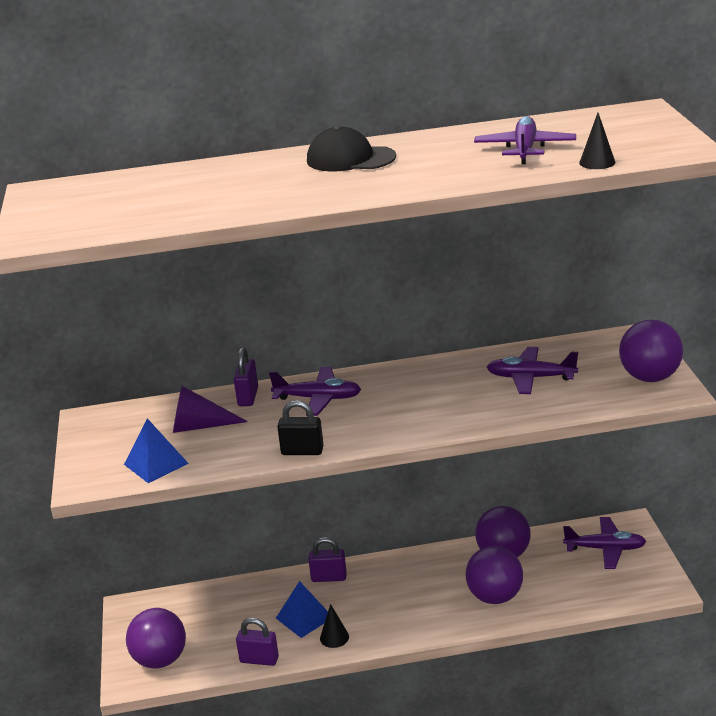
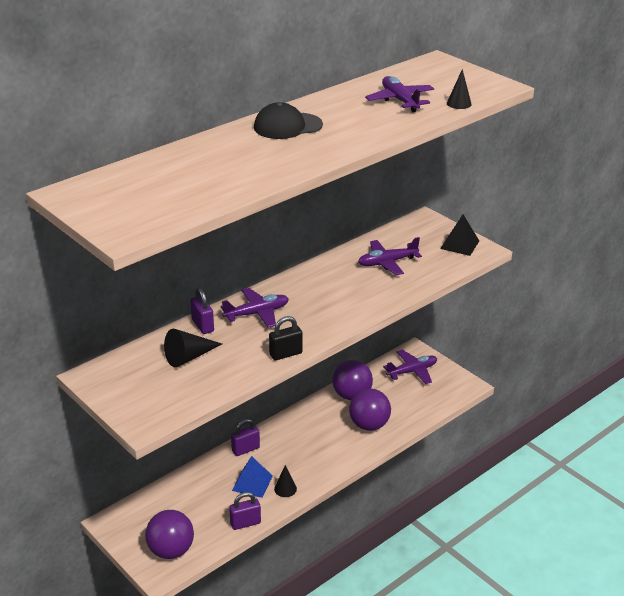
camera: 35 degrees left, 5 degrees up
blue pyramid [124,418,189,483] -> none
purple cone [173,386,248,433] -> black cone [164,329,222,368]
purple ball [619,320,683,382] -> black pyramid [440,214,479,256]

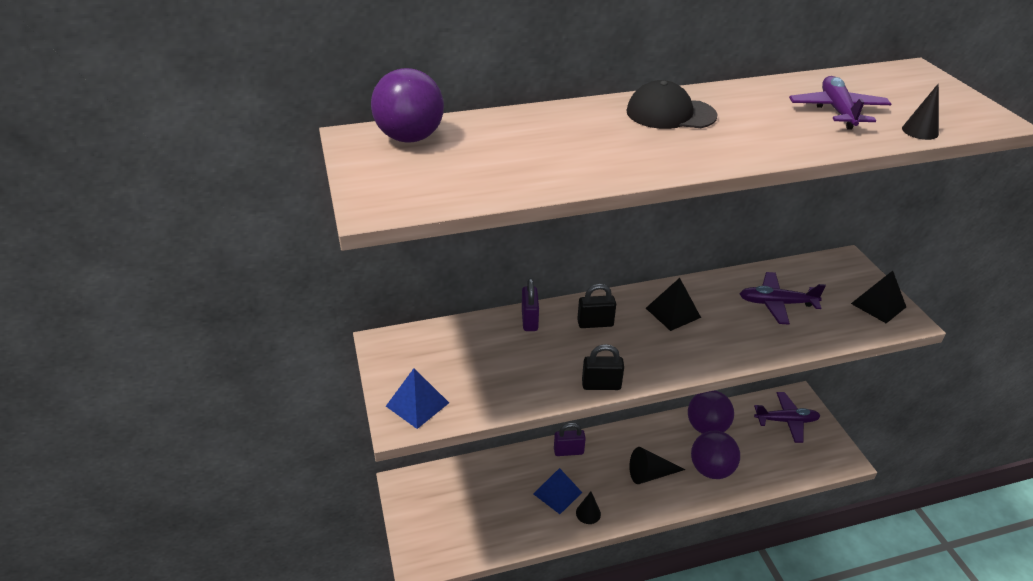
camera: 25 degrees right, 5 degrees up
purple ball [145,510,194,559] -> purple ball moved to [371,68,444,143]
black cone [164,329,222,368] -> black cone moved to [629,447,686,484]
purple plane [221,288,289,328] -> black padlock [577,284,616,328]
purple padlock [229,492,261,530] -> none
none -> blue pyramid [386,368,449,429]
none -> black pyramid [646,278,701,331]

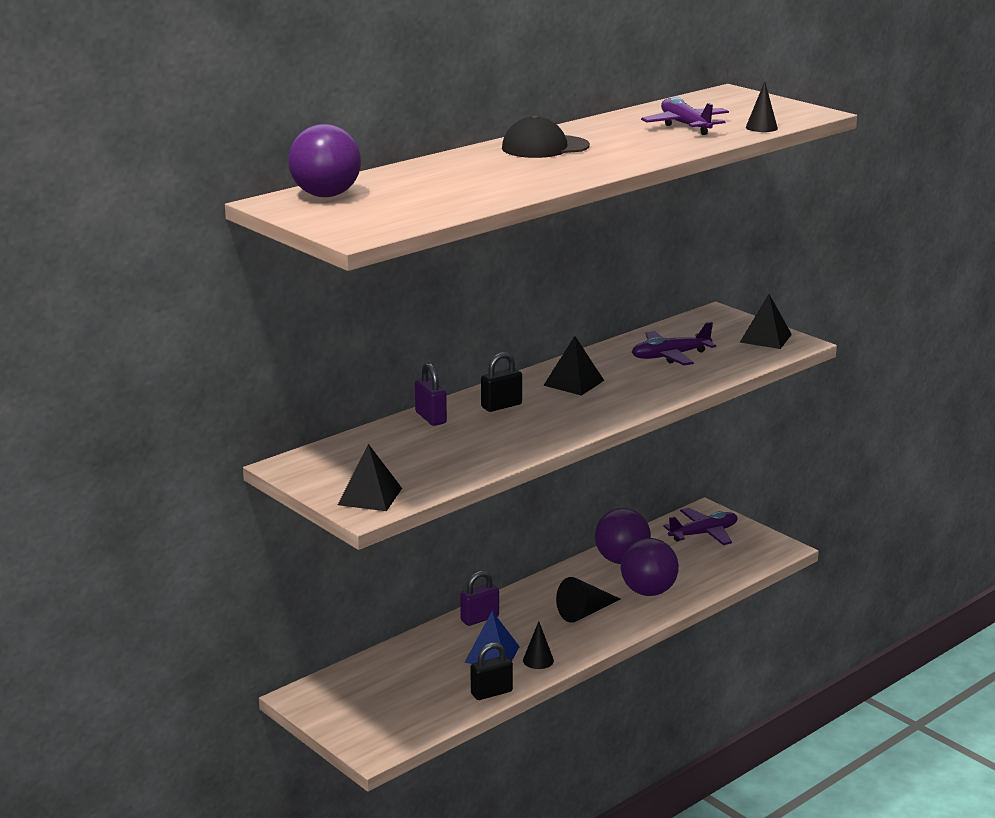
camera: 25 degrees left, 15 degrees down
blue pyramid [386,368,449,429] -> black pyramid [338,444,402,511]
black padlock [582,344,624,390] -> black padlock moved to [471,642,513,700]

